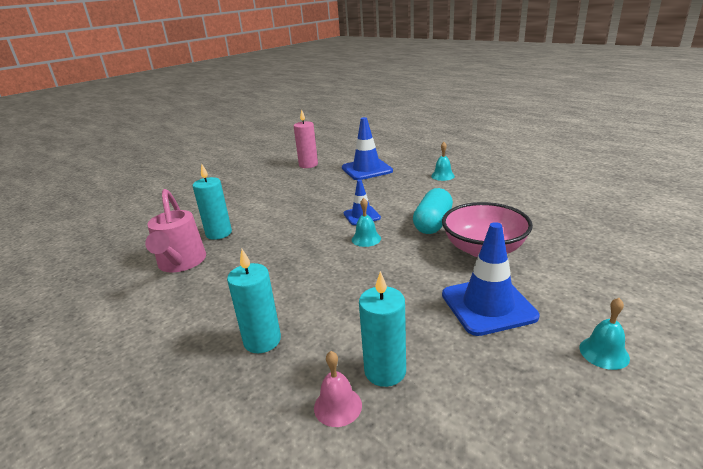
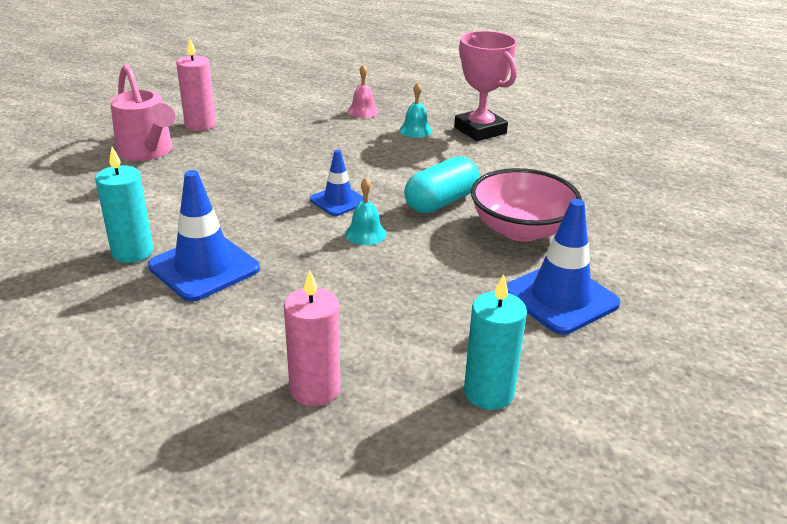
camera: 25 degrees left, 5 degrees up
pink watering can [145,189,206,272] -> pink watering can moved to [110,64,175,161]
turquoise candle [227,249,281,353] -> pink candle [284,270,340,406]
pink bell [314,351,362,427] -> pink bell moved to [348,65,379,118]
blue traffic cone [342,117,393,180] -> blue traffic cone moved to [148,170,260,302]
turquoise capsule [413,188,453,234] -> turquoise capsule turned 45 degrees clockwise [404,156,479,213]
turquoise bell [579,298,630,370] -> none
none -> pink trophy [454,31,517,141]

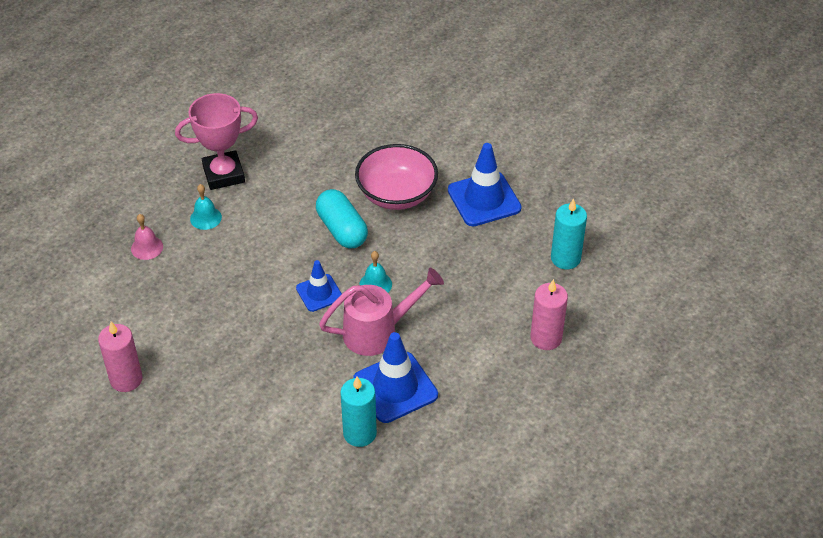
camera: 75 degrees left, 15 degrees up
pink watering can [110,64,175,161] -> pink watering can moved to [319,267,444,356]

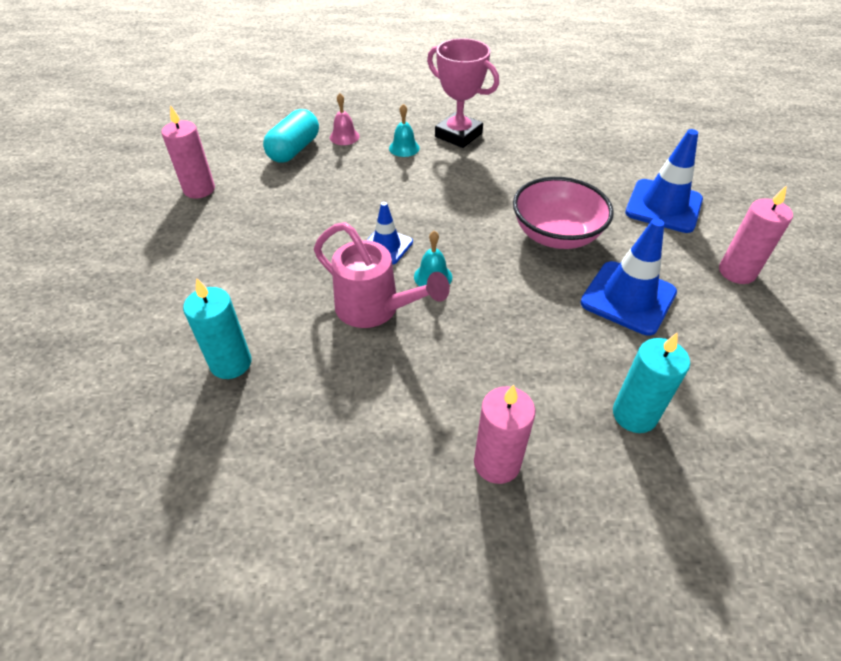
camera: 55 degrees right, 0 degrees up
turquoise capsule [316,189,368,249] -> turquoise capsule moved to [263,109,319,163]
blue traffic cone [353,332,438,423] -> blue traffic cone moved to [625,129,703,233]
none -> pink candle [719,185,793,284]

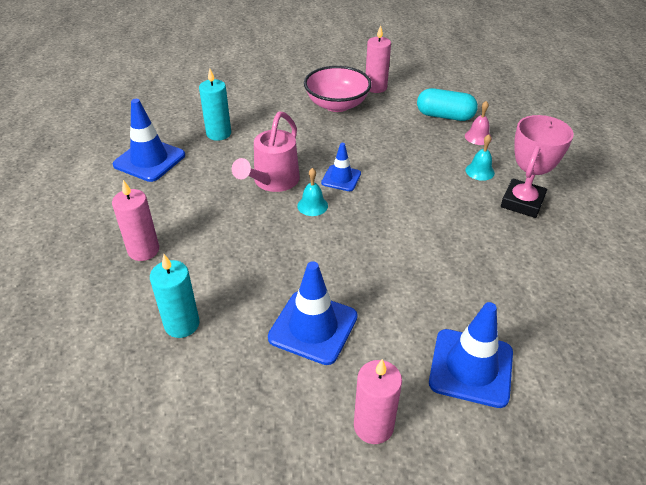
camera: 80 degrees right, 5 degrees down
pink bowl [513,177,614,249] -> pink bowl moved to [304,66,372,112]
none -> blue traffic cone [113,99,185,182]

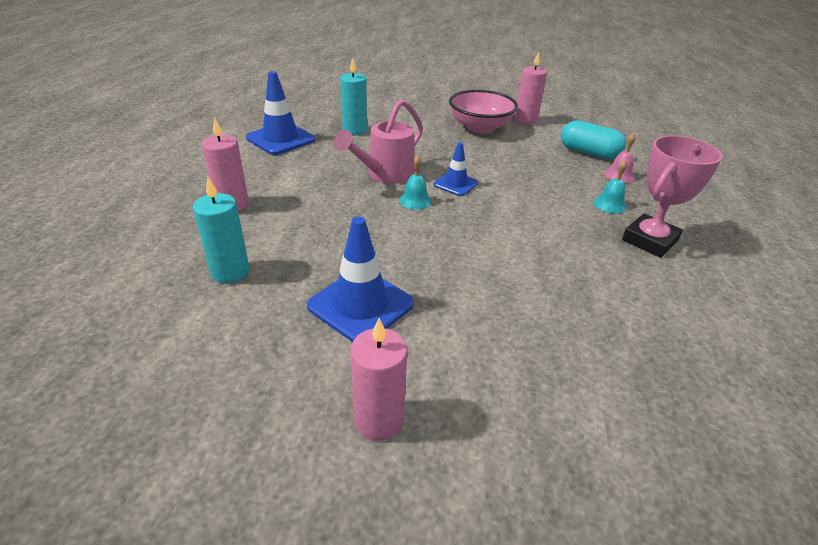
camera: 15 degrees right, 5 degrees down
blue traffic cone [429,302,513,408] -> none

